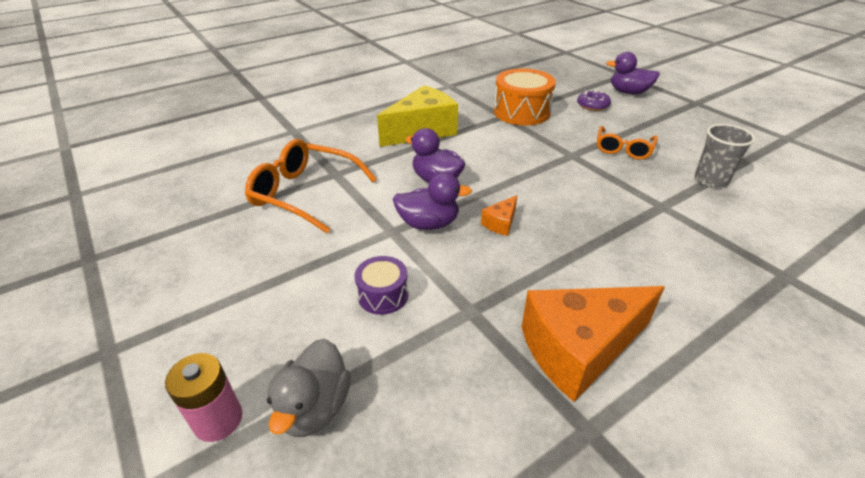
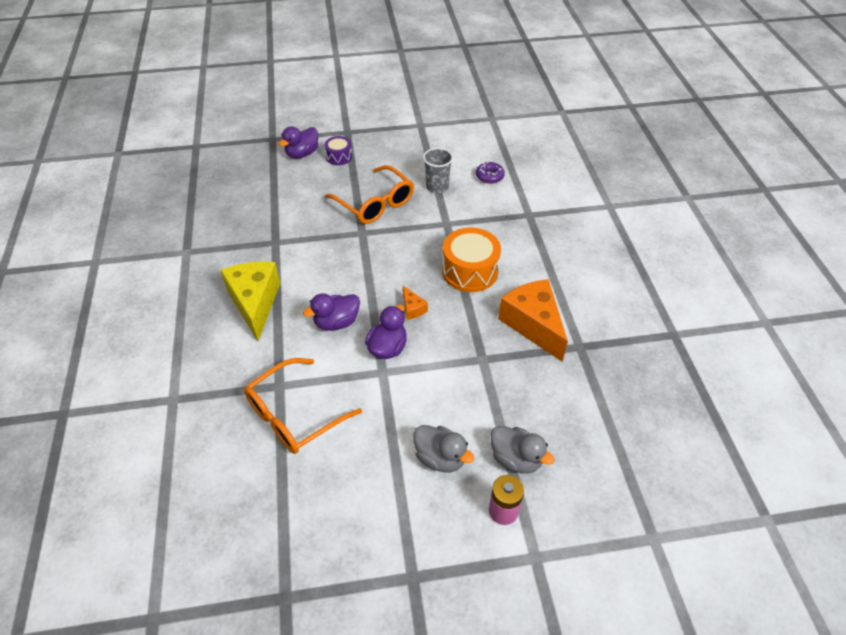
camera: 65 degrees left, 10 degrees up
purple drum [355,256,409,315] -> purple drum moved to [324,136,352,165]
orange drum [494,68,556,125] -> orange drum moved to [442,227,501,292]
orange cheese [522,286,665,402] -> orange cheese turned 150 degrees clockwise [498,279,568,361]
purple donut [577,90,611,111] -> purple donut moved to [476,162,505,184]
orange glasses [597,126,658,160] -> orange glasses [325,165,414,224], size x1.65
none -> grey duck [413,425,474,472]

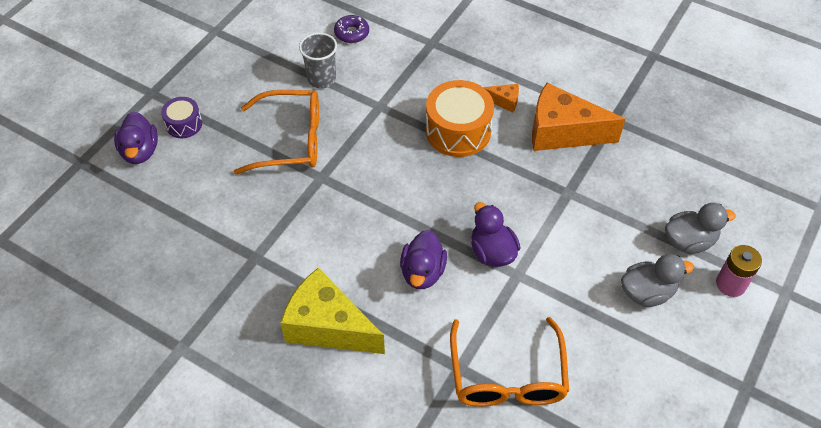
camera: 50 degrees left, 5 degrees up
orange cheese [403,286,428,320] -> orange cheese moved to [483,84,519,113]

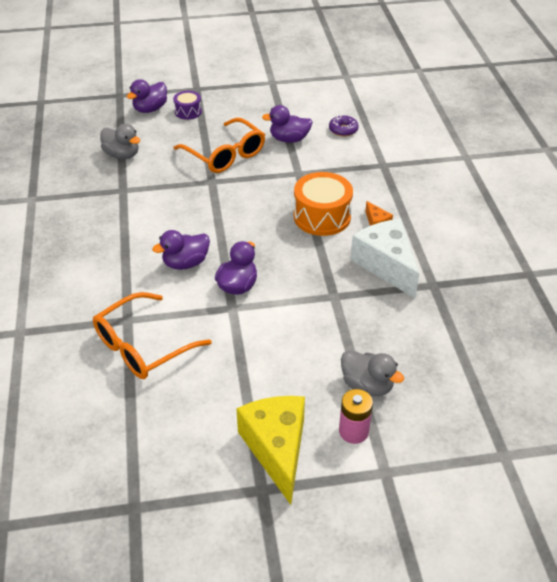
camera: 50 degrees right, 10 degrees down
yellow cheese [280,268,385,354] -> yellow cheese moved to [236,396,305,505]
grey cup [299,33,337,89] -> purple duck [262,105,313,143]
orange cheese [532,83,626,151] -> white cheese [350,219,419,298]
grey duck [621,254,694,307] -> grey duck moved to [100,124,140,159]

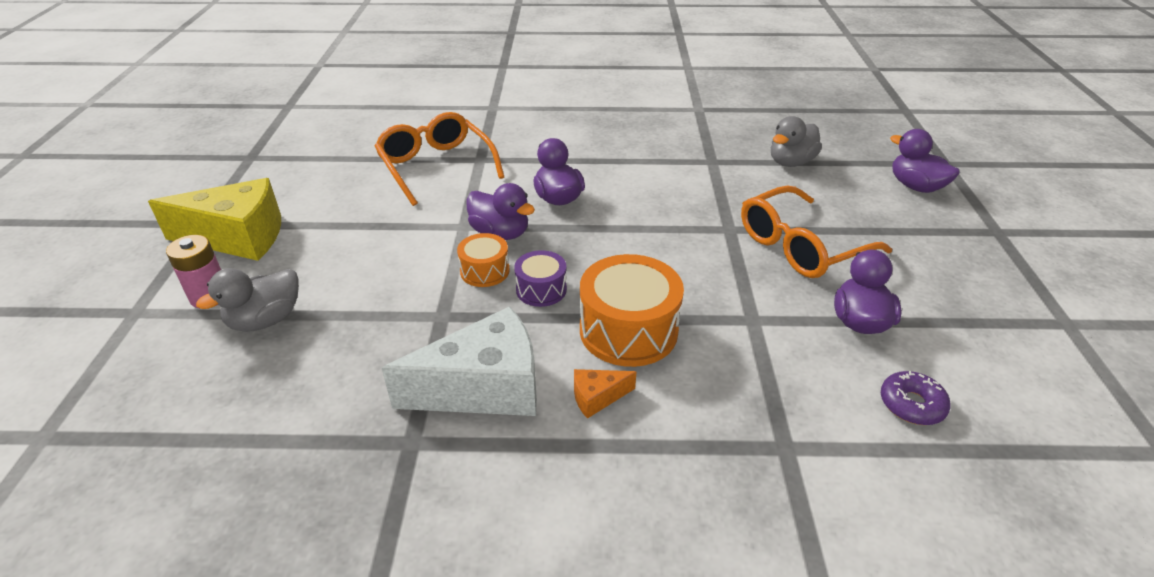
camera: 100 degrees right, 5 degrees down
purple drum [173,91,202,120] -> purple drum moved to [514,250,567,307]
none -> orange drum [457,233,510,287]

